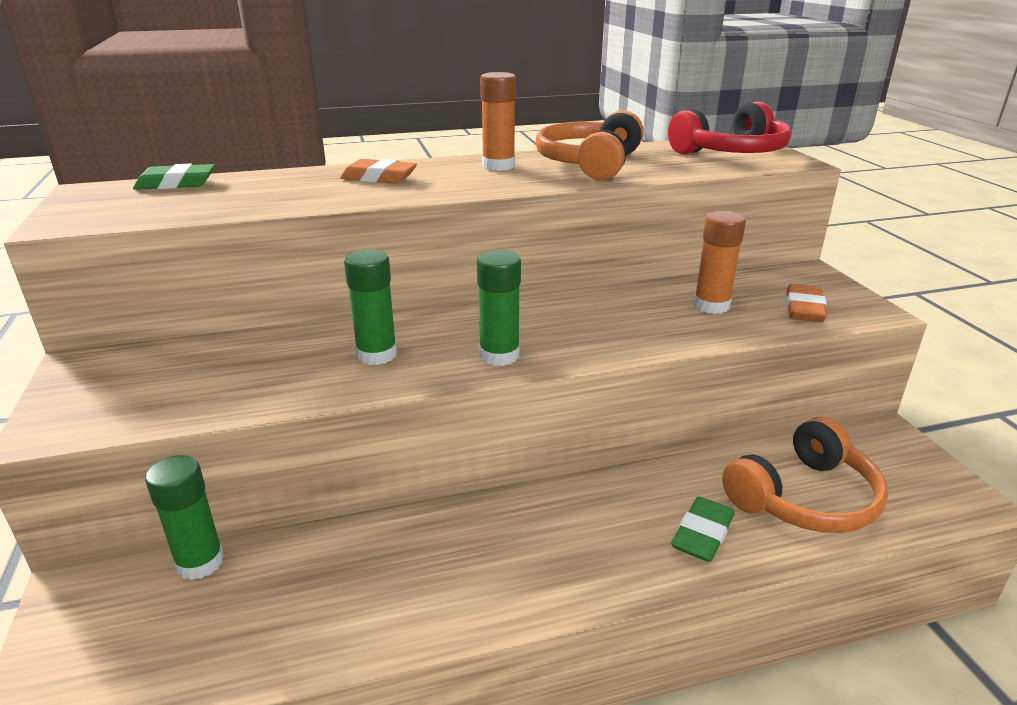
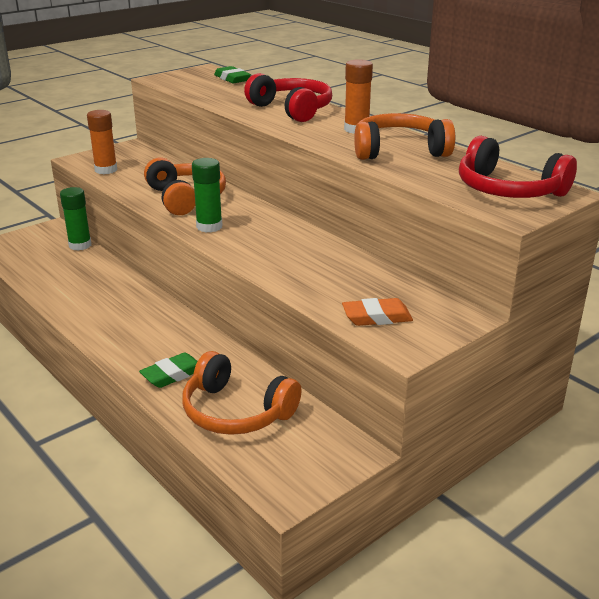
camera: 65 degrees right, 0 degrees up
orange eraser [340,159,417,184] -> red headphones [244,73,332,122]
green glue stick [344,249,397,365] -> orange headphones [144,158,226,215]
green eraser [671,497,734,562] -> green eraser turned 45 degrees counterclockwise [139,352,198,388]
orange glue stick [694,211,746,314] -> orange glue stick moved to [87,110,117,174]

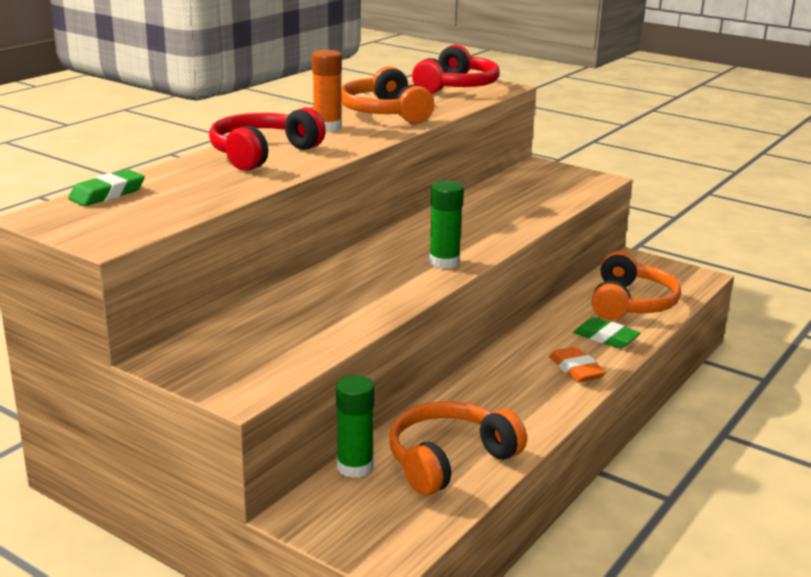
camera: 105 degrees left, 5 degrees down
orange glue stick [87,110,117,174] -> none
orange headphones [144,158,226,215] -> orange headphones moved to [390,401,527,495]
orange eraser [342,298,413,326] -> orange eraser moved to [549,347,606,383]

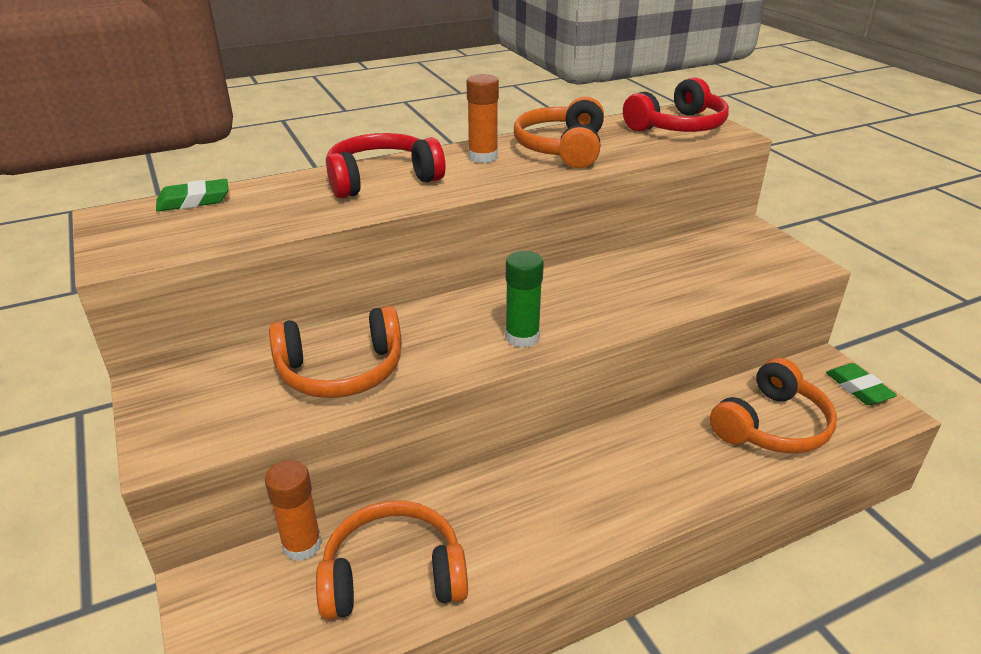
camera: 30 degrees right, 10 degrees up
green glue stick [336,375,375,478] -> orange glue stick [265,460,322,561]
orange eraser [549,347,606,383] -> none
green eraser [573,317,641,349] -> green eraser moved to [826,363,897,405]
none -> orange headphones [269,306,402,398]

